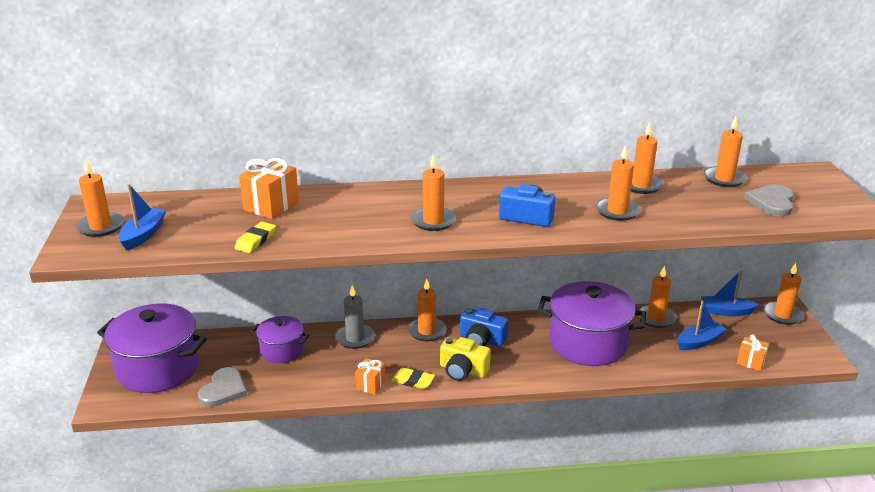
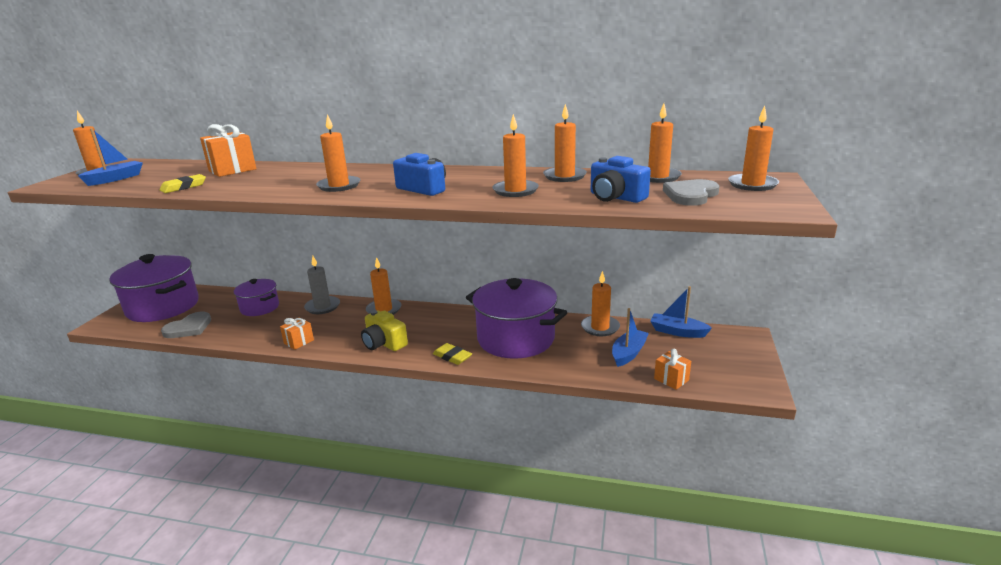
camera: 20 degrees right, 5 degrees down
yellow eraser [391,367,435,389] -> yellow eraser moved to [433,343,472,365]
blue camera [460,308,508,347] -> blue camera moved to [591,156,651,203]
blue boat [677,300,727,350] -> blue boat turned 45 degrees counterclockwise [612,308,649,367]
orange candle [764,263,804,325] -> orange candle moved to [728,106,779,191]

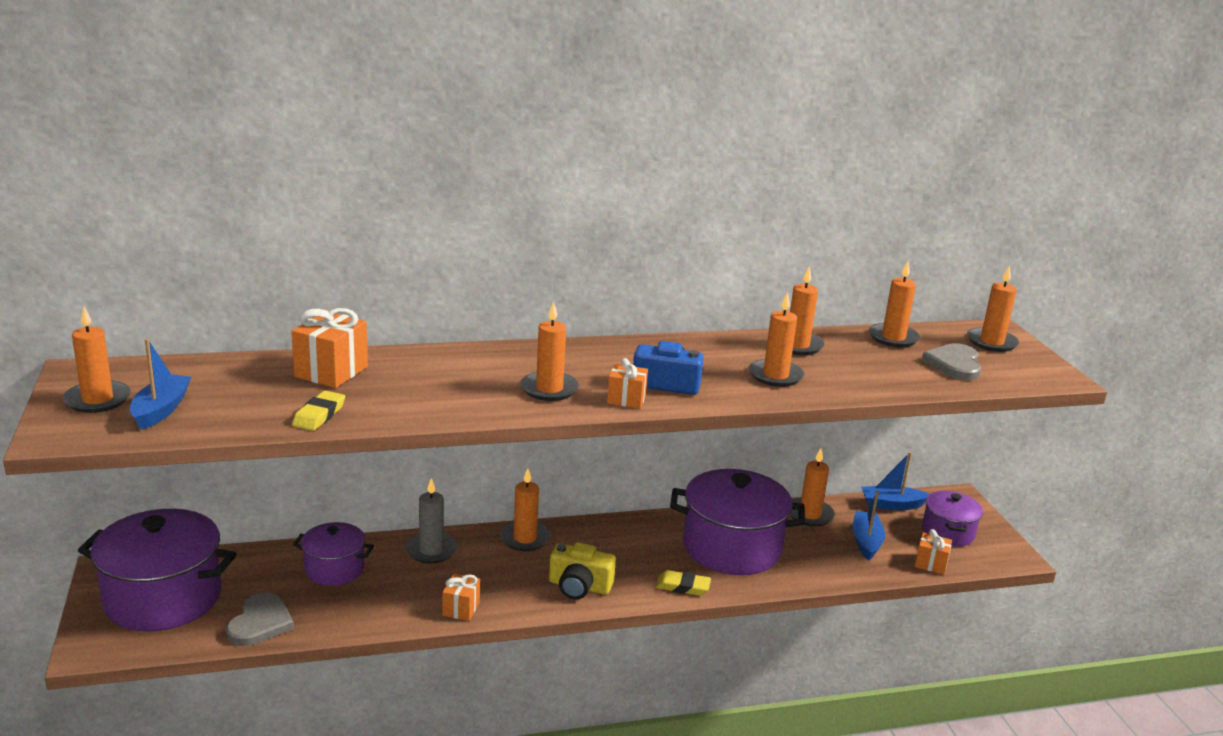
camera: 30 degrees left, 0 degrees up
blue camera [591,156,651,203] -> none
none -> orange gift [607,358,648,409]
none -> purple pot [922,491,983,547]

